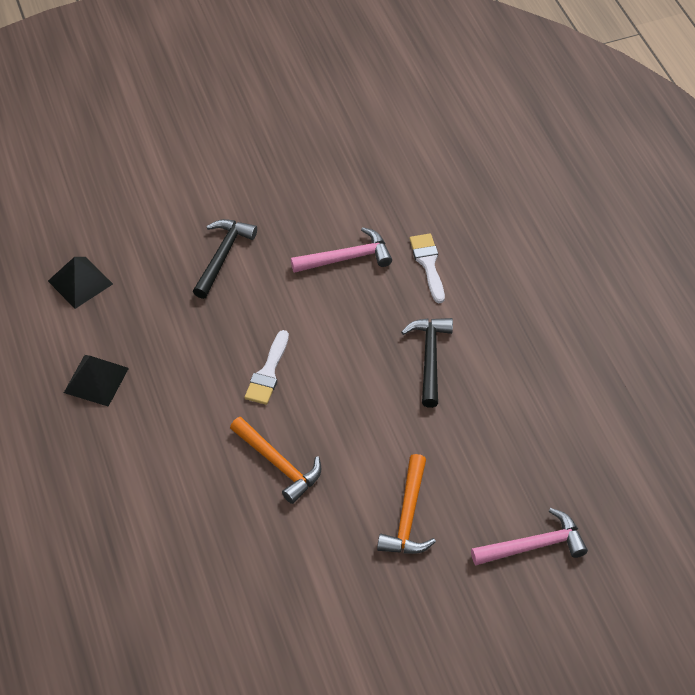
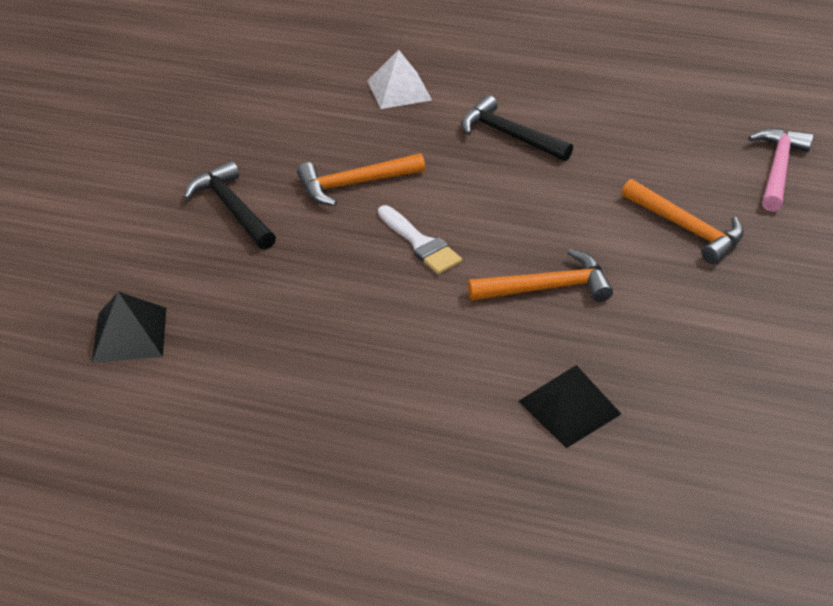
camera: 55 degrees left, 10 degrees down
black pyramid [64,355,129,407] -> black pyramid moved to [518,365,621,448]
pink hammer [291,227,392,273] -> none
white brush [410,233,445,303] -> white pyramid [367,50,432,109]
none -> orange hammer [297,153,425,206]

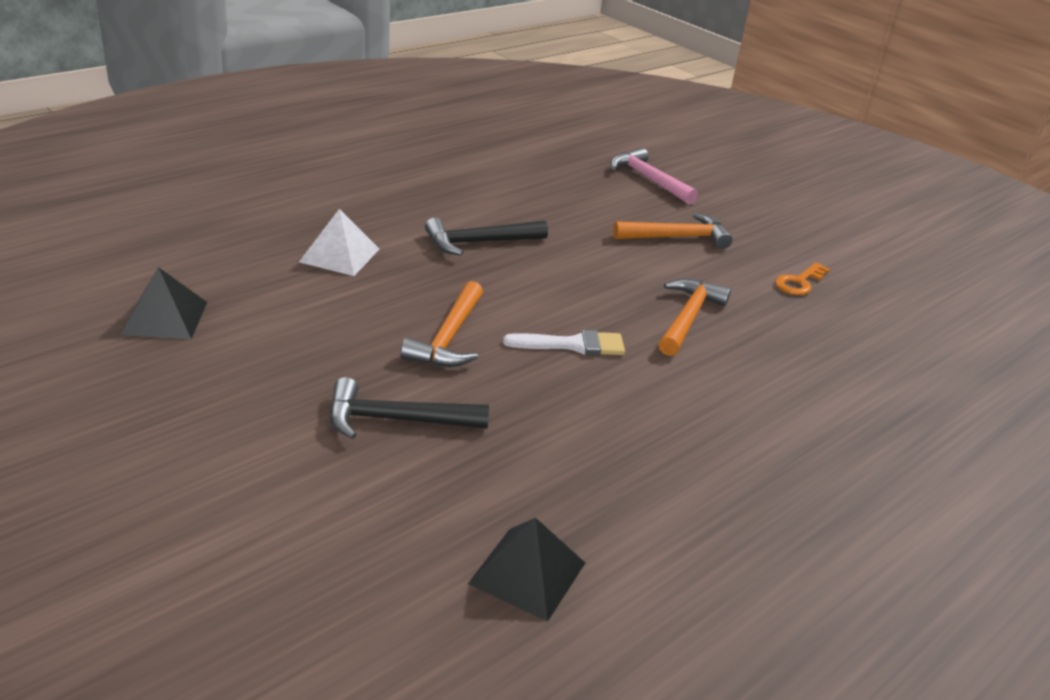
camera: 60 degrees left, 10 degrees down
black pyramid [518,365,621,448] -> black pyramid moved to [120,267,207,339]
none -> orange key [775,262,830,295]

